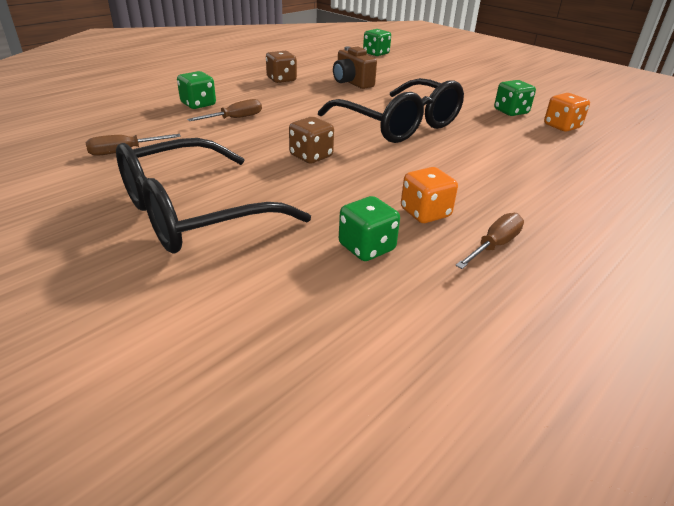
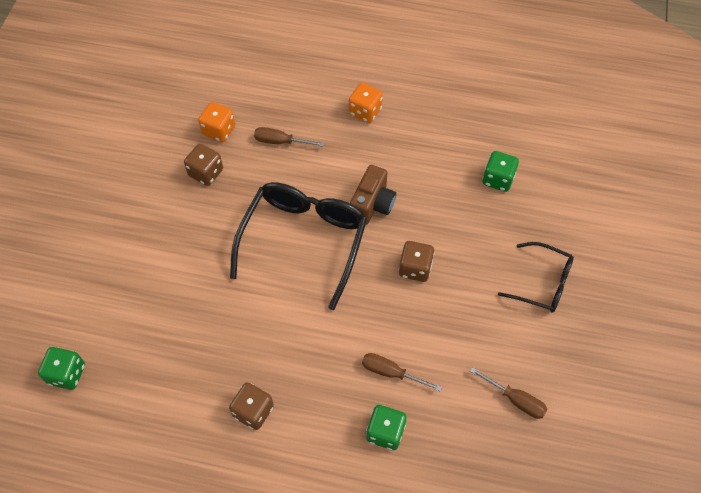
camera: 120 degrees left, 25 degrees up
black glasses [116,138,311,254] -> black glasses [498,242,574,312], size x0.57
brown camera [333,46,377,89] -> brown camera moved to [350,165,396,225]
orange dice [401,167,458,223] -> orange dice moved to [349,83,383,123]
brown screwdriver [455,213,524,269] -> brown screwdriver moved to [254,127,324,147]
green dice [494,80,536,116] -> brown dice [184,144,223,186]

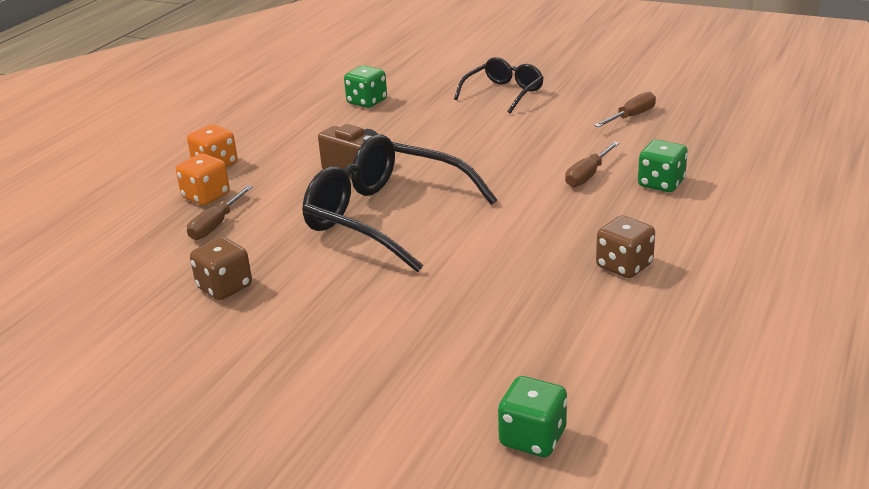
camera: 75 degrees left, 30 degrees down
orange dice [198,102,235,142] -> orange dice moved to [176,153,230,205]
brown dice [399,241,435,282] -> none

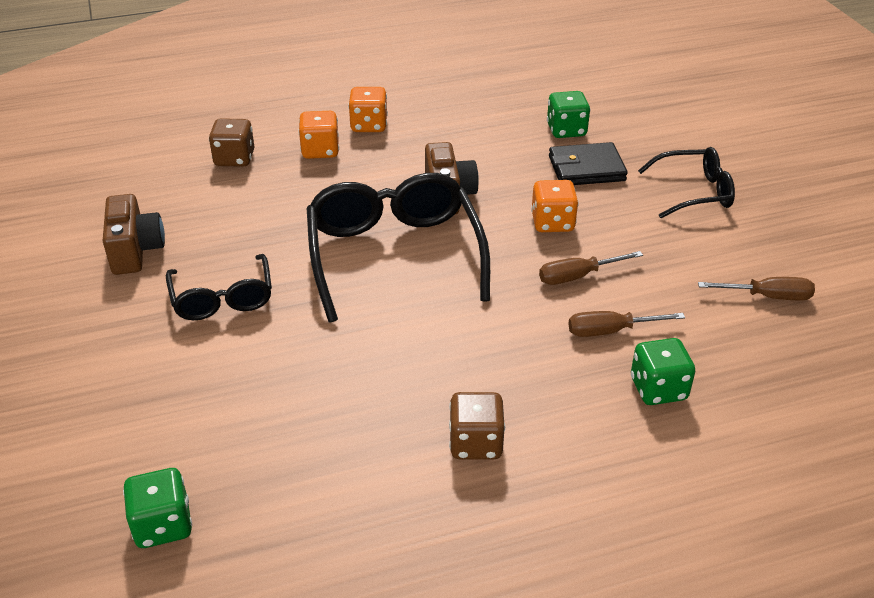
camera: 45 degrees right, 10 degrees up
brown screwdriver [187,185,253,240] -> brown screwdriver moved to [539,251,643,285]
brown dice [190,237,252,300] -> brown dice moved to [209,118,254,167]
none -> brown camera [103,194,165,275]
none -> black glasses [166,254,272,320]
none -> orange dice [531,180,579,232]
none -> black wallet [549,142,628,185]

